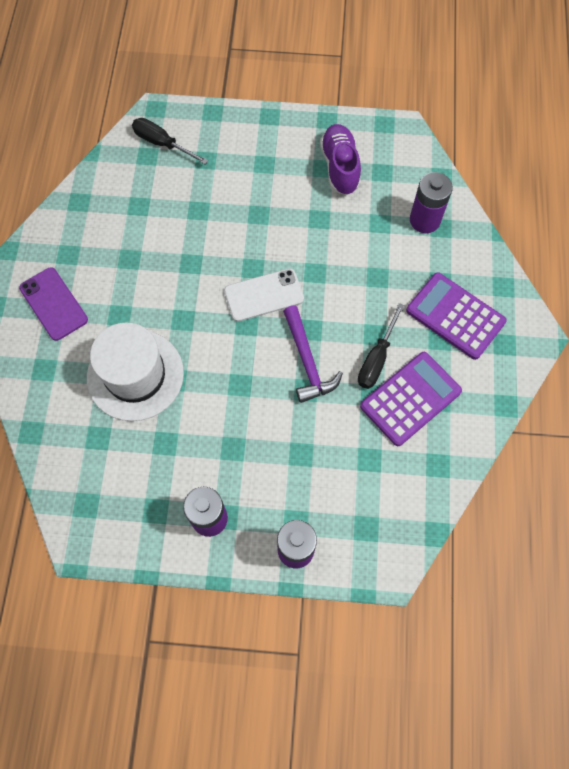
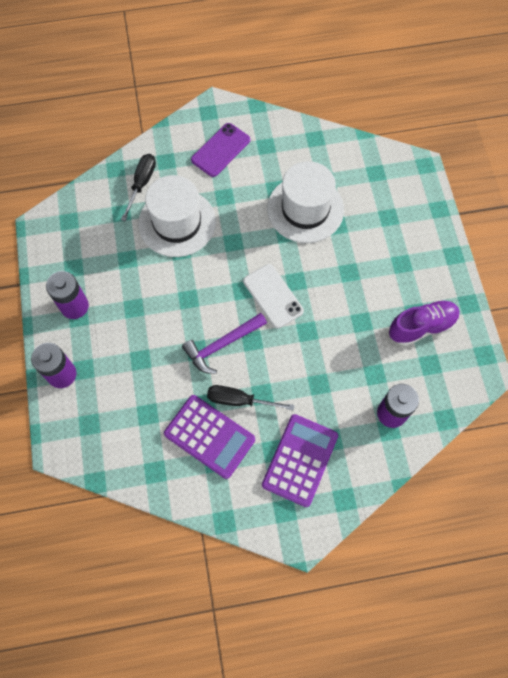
camera: 75 degrees right, 0 degrees up
black screwdriver [132,118,208,164] -> black screwdriver moved to [121,154,156,221]
none -> white hat [267,161,344,243]

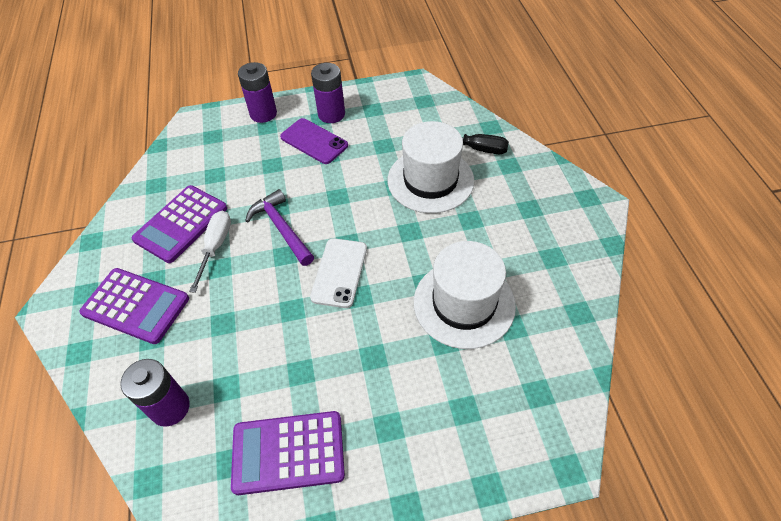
camera: 90 degrees right, 15 degrees down
purple phone [191,123,250,177] -> purple phone moved to [280,118,348,164]
black screwdriver [207,385,294,410] -> white screwdriver [189,211,231,293]
white phone [243,264,304,329] -> white phone turned 45 degrees counterclockwise [310,238,367,308]
purple shoe [389,300,460,346] -> purple calculator [231,411,345,495]

